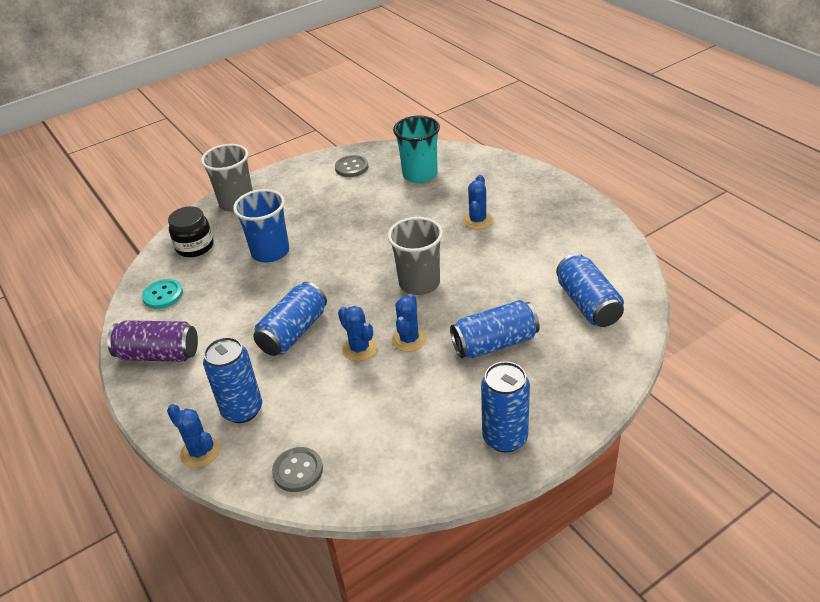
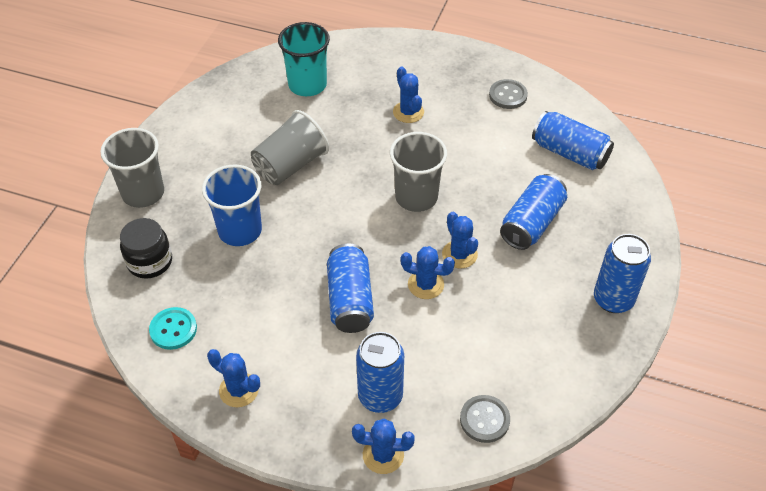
camera: 40 degrees left, 10 degrees up
purple can [107,320,198,362] -> blue cactus [207,349,260,407]
grey button [335,155,368,177] -> grey button moved to [489,79,528,109]
none -> grey cup [251,110,329,185]

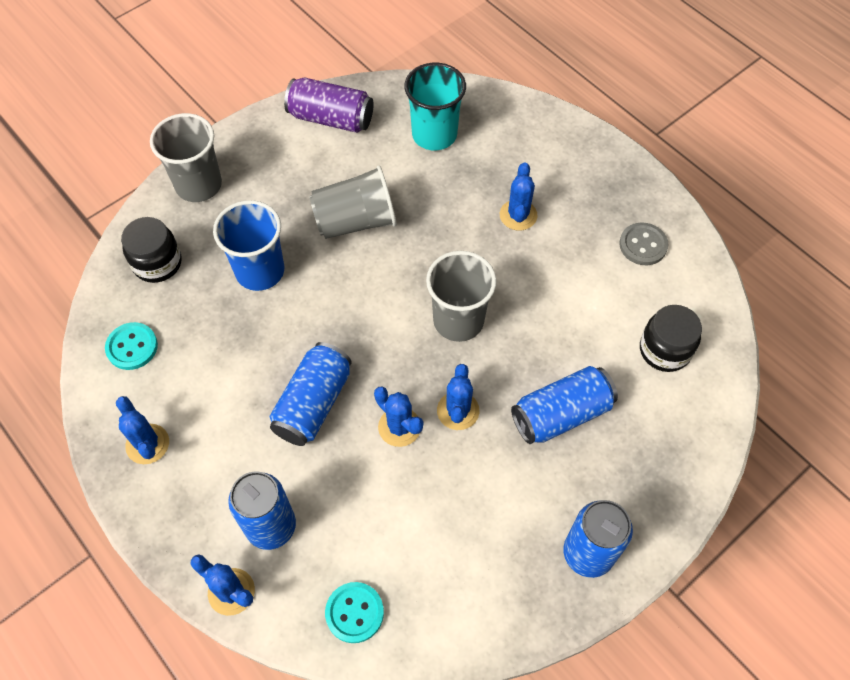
camera: 30 degrees right, 10 degrees up
grey button [460,395,510,443] -> turquoise button [325,582,384,643]
blue can [532,111,614,170] -> black jar [640,305,702,372]
none -> purple can [284,77,374,133]

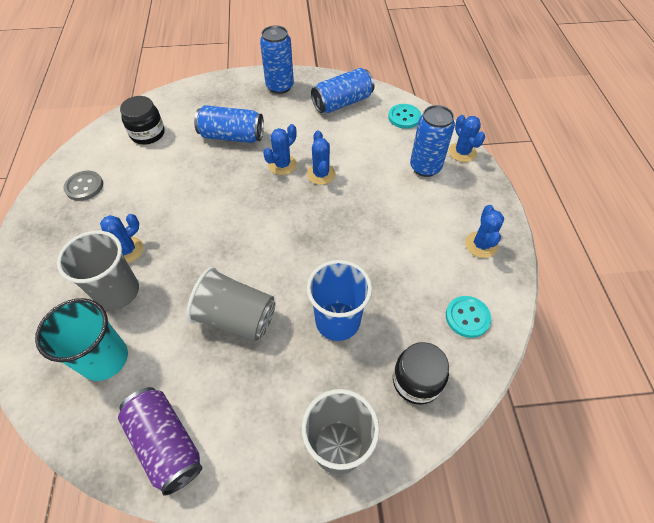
camera: 145 degrees left, 5 degrees down
blue can [270,342,352,446] -> blue can moved to [311,68,374,113]
grey cup [426,251,497,342] -> grey cup moved to [57,230,139,310]

